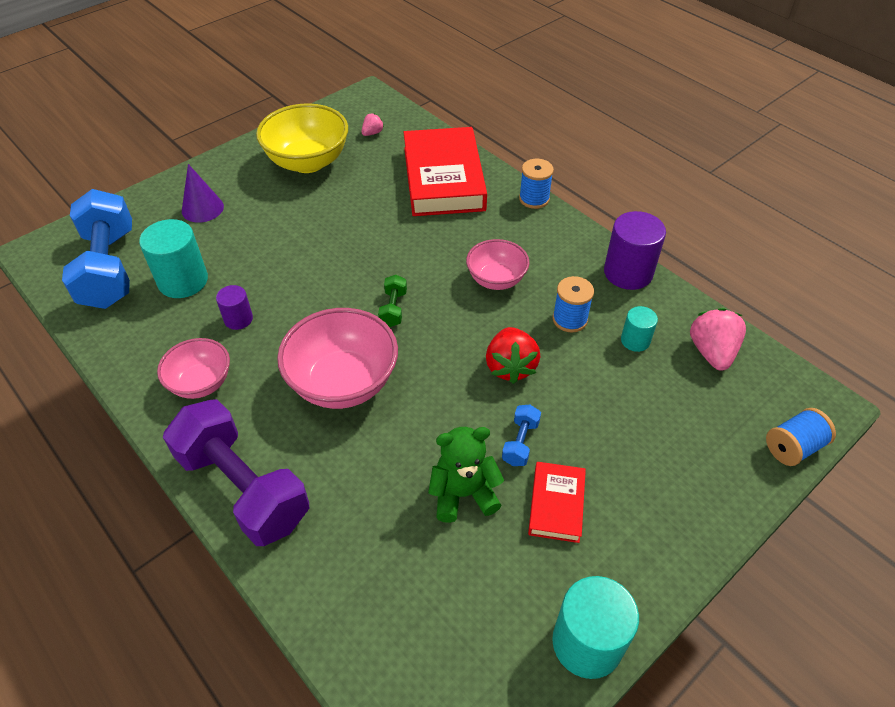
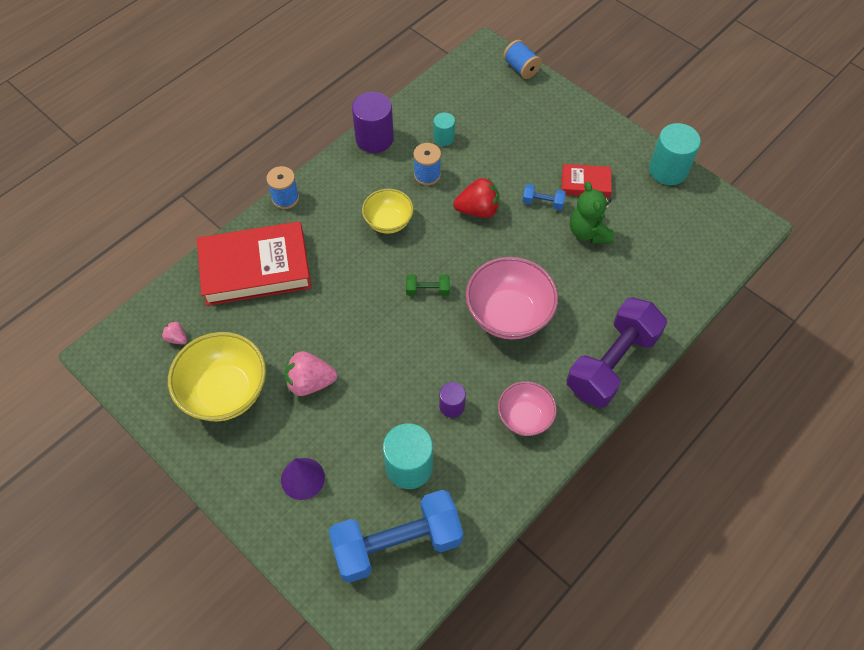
camera: 95 degrees left, 10 degrees up
pink bowl [466,239,529,290] -> yellow bowl [362,189,414,234]
pink strawberry [690,308,746,370] -> pink strawberry moved to [284,351,337,396]

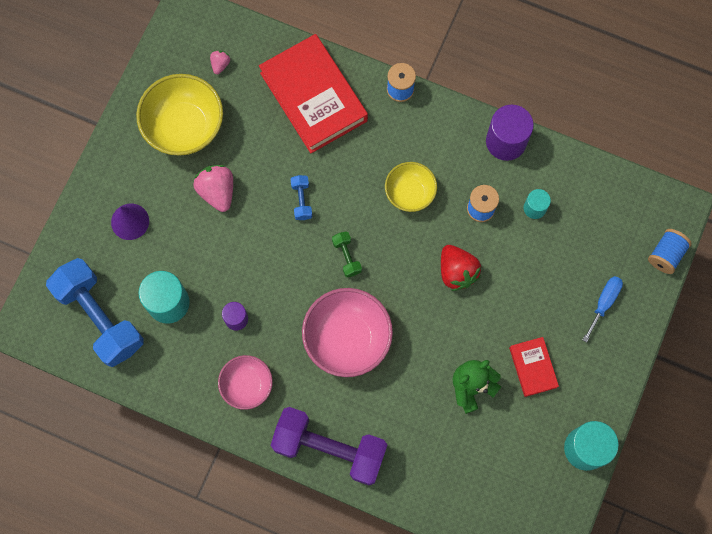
camera: 70 degrees right, 15 degrees up
blue dumbbell [522,184,566,210] -> blue dumbbell moved to [291,175,312,220]
none -> blue screwdriver [583,276,623,342]

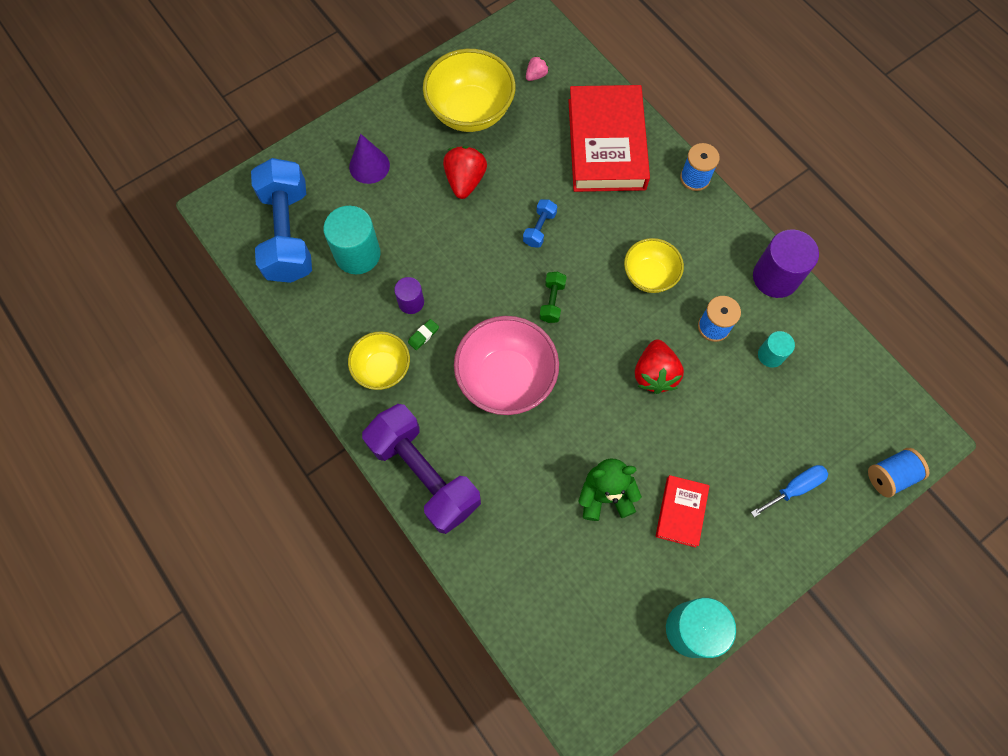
camera: 30 degrees right, 5 degrees down
pink strawberry [194,165,233,212] -> red strawberry [443,146,487,199]
pink bowl [218,355,273,410] -> yellow bowl [348,332,410,390]
none -> green eraser [408,319,439,350]

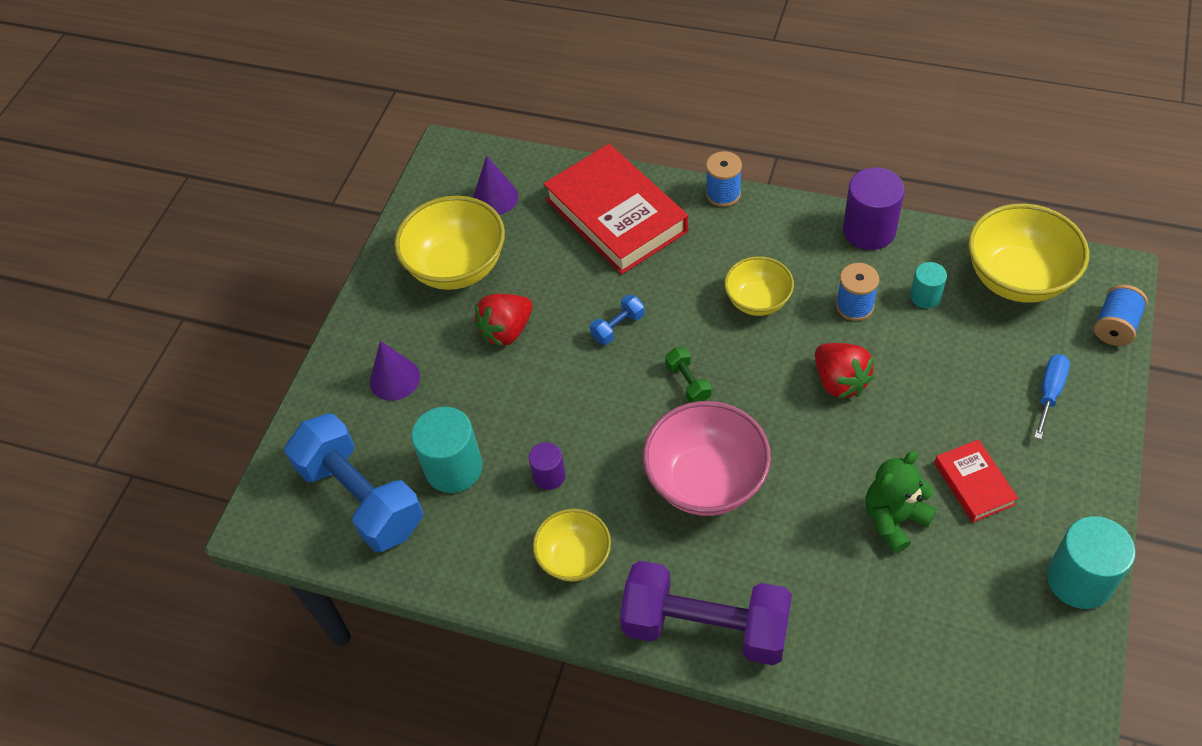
camera: 30 degrees left, 15 degrees down
green eraser [408,319,439,350] -> none
red strawberry [443,146,487,199] -> red strawberry turned 105 degrees counterclockwise [474,294,533,346]
blue dumbbell [523,199,557,248] -> blue dumbbell turned 60 degrees clockwise [590,294,645,345]
pink strawberry [526,56,549,81] -> purple cone [473,156,519,215]
none -> yellow bowl [968,204,1089,303]

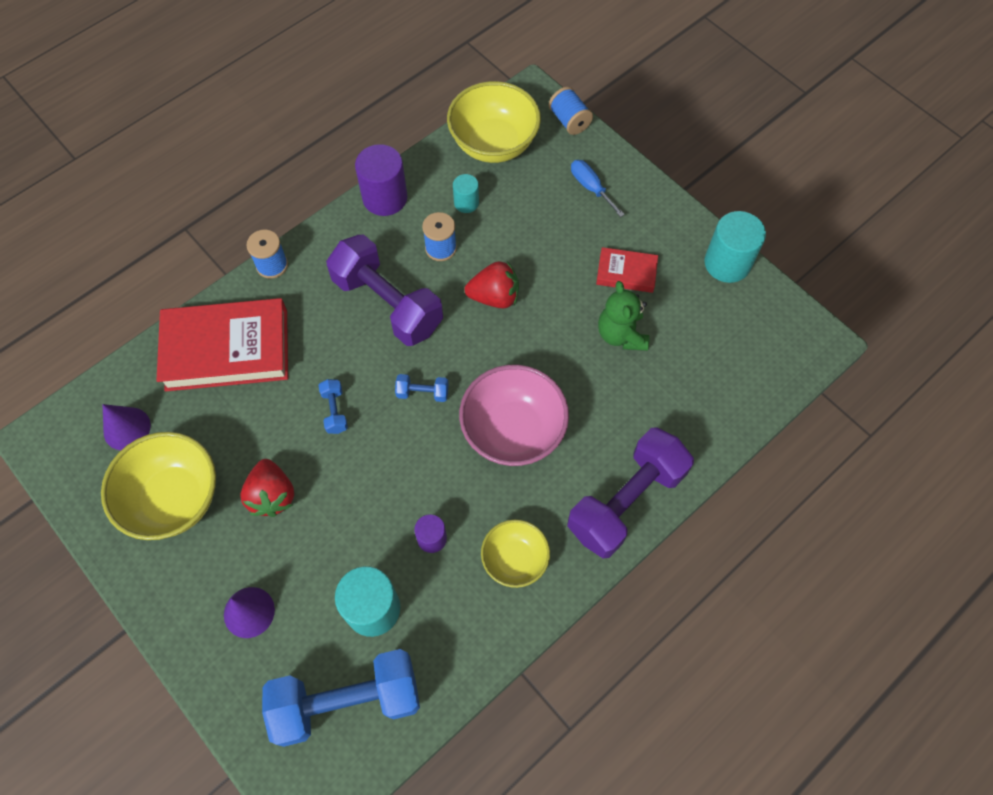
camera: 65 degrees left, 10 degrees up
green dumbbell [665,347,712,403] -> blue dumbbell [395,374,449,402]
yellow bowl [724,256,794,316] -> purple dumbbell [326,234,443,346]

